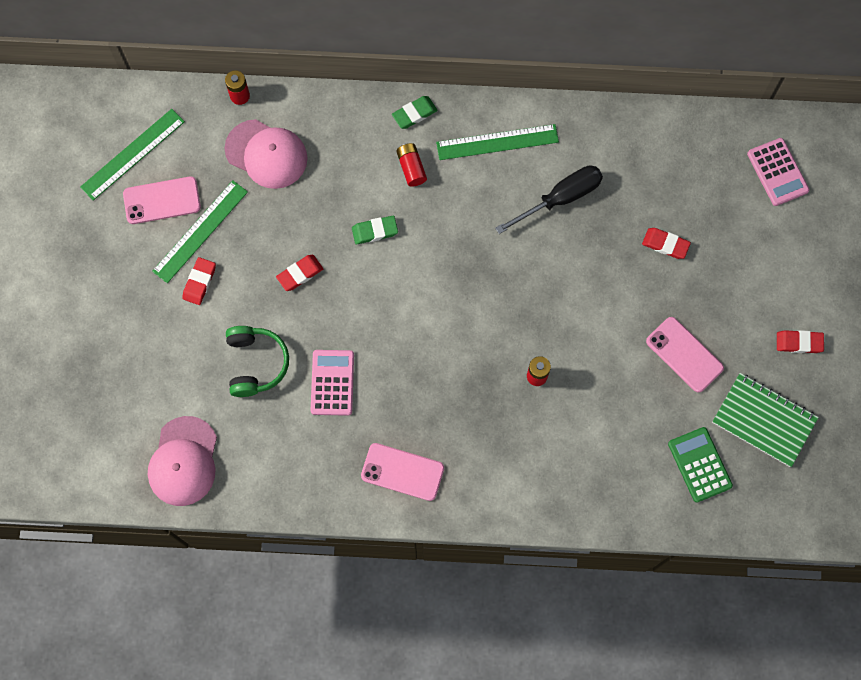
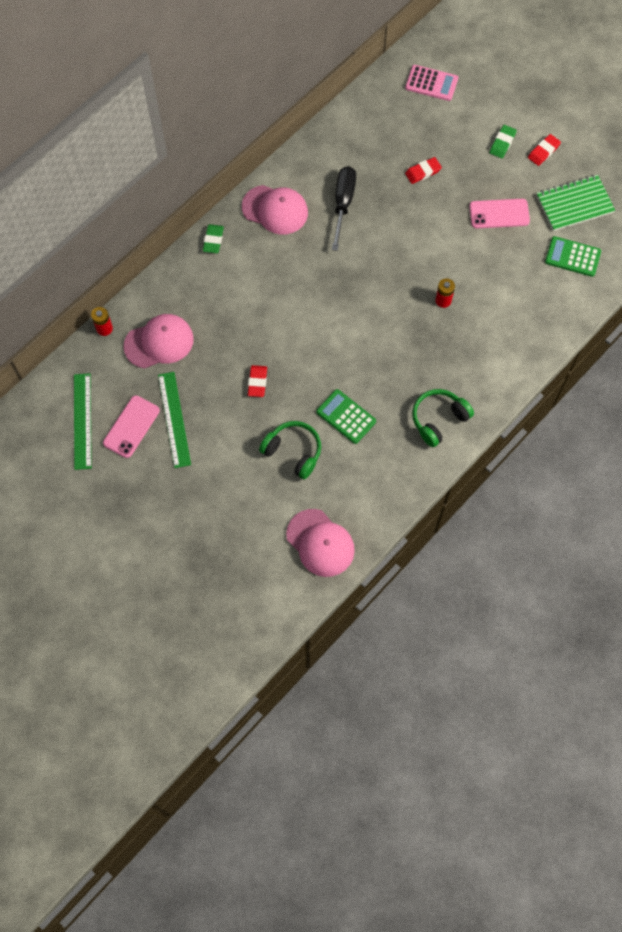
camera: 50 degrees left, 5 degrees down
red eraser [182,257,216,305] -> none
pink calculator [311,350,354,416] -> green calculator [316,389,376,444]
green eraser [352,216,398,245] -> green eraser moved to [490,125,517,158]
pink phone [361,443,444,501] -> green headphones [412,389,474,447]
red battery [396,143,427,187] -> none
green ruler [436,124,559,160] -> pink cap [242,185,308,235]

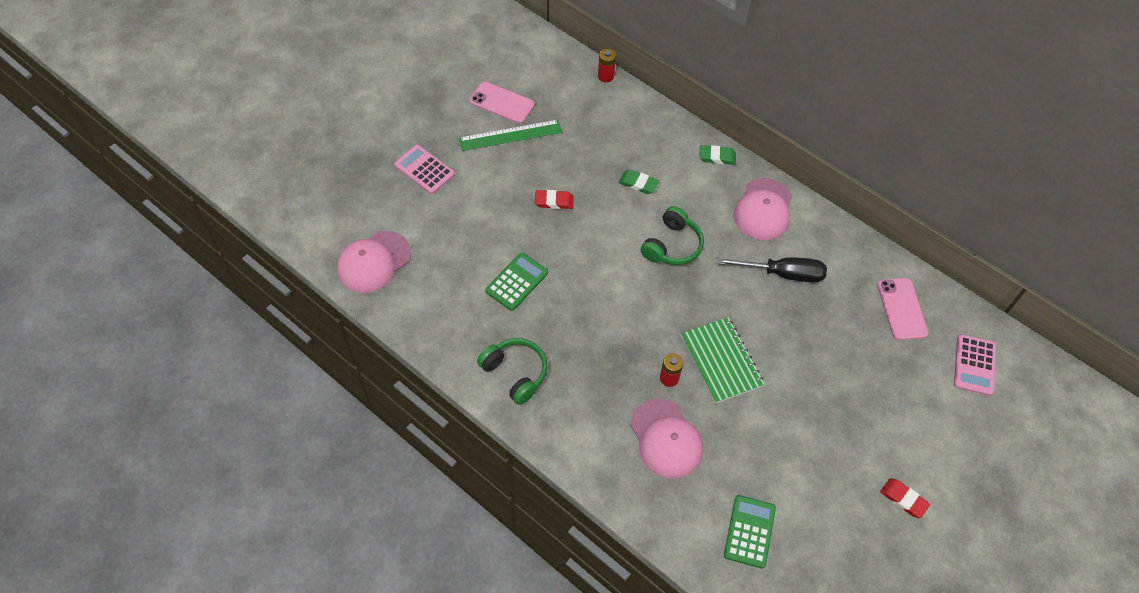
camera: 85 degrees right, 10 degrees down
green ruler [74,373,92,470] -> none
pink cap [123,314,194,369] -> pink cap moved to [630,399,703,478]
green headphones [259,421,321,479] -> green headphones moved to [641,206,704,265]
red eraser [405,157,442,184] -> none
pink phone [469,199,530,228] -> pink phone moved to [877,278,928,340]
green eraser [490,125,517,158] -> green eraser moved to [618,169,659,194]
green notebook [536,175,615,231] -> green notebook moved to [681,317,765,404]
none -> pink calculator [394,145,455,194]

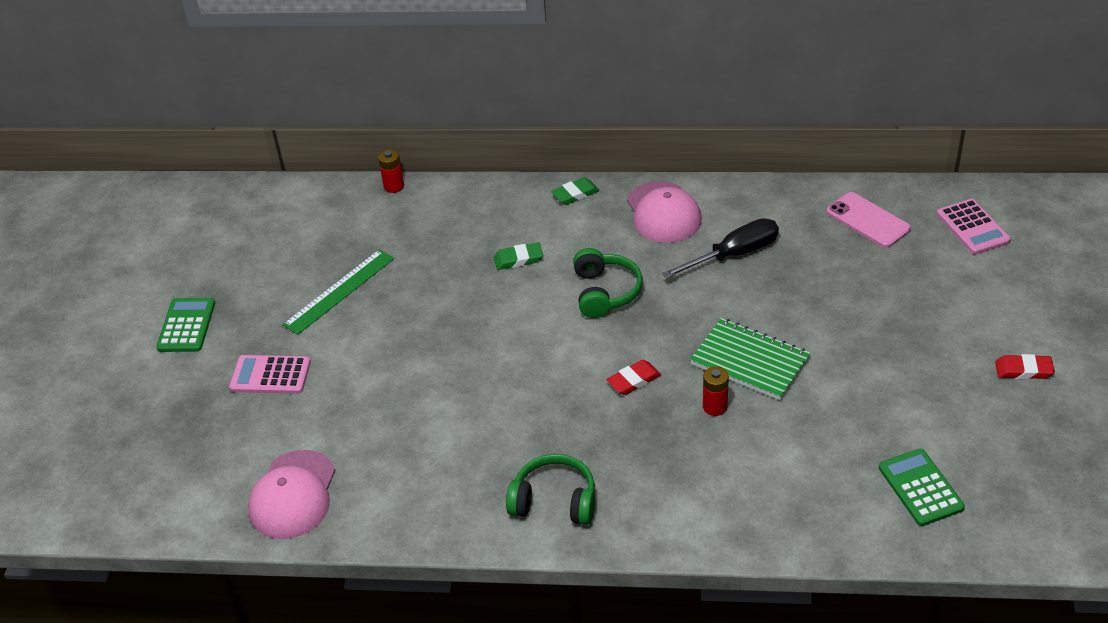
camera: 30 degrees left, 15 degrees down
pink phone [470,82,535,124] -> none
green calculator [485,253,548,311] -> green calculator moved to [156,298,215,352]
red eraser [535,190,574,209] -> red eraser moved to [606,360,661,395]
pink cap [630,399,703,478] -> none

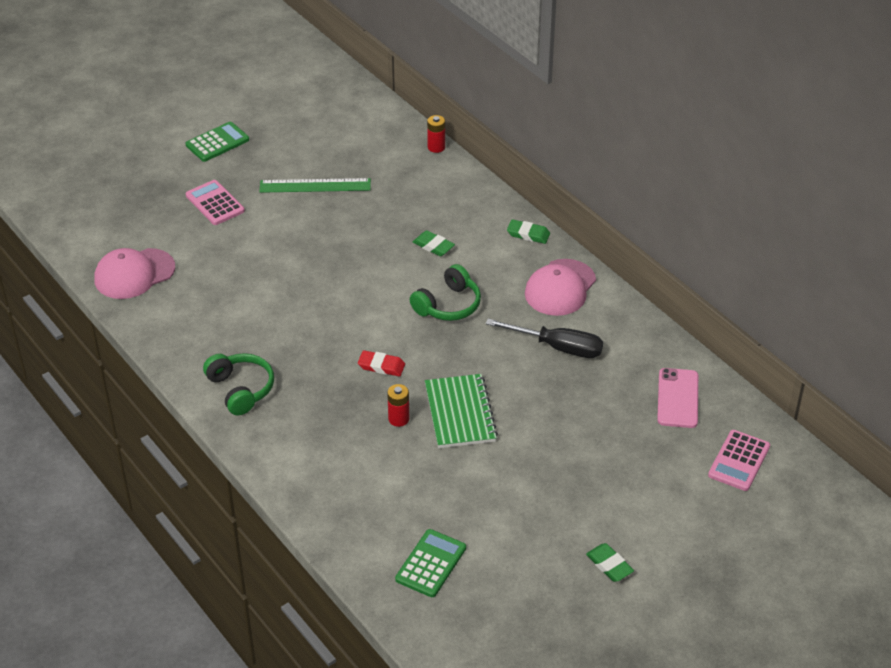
camera: 45 degrees right, 0 degrees up
red eraser [995,354,1055,379] -> green eraser [586,543,634,582]

